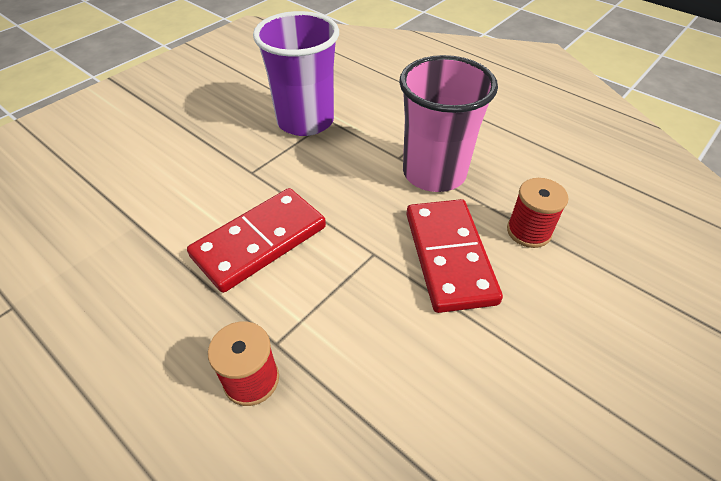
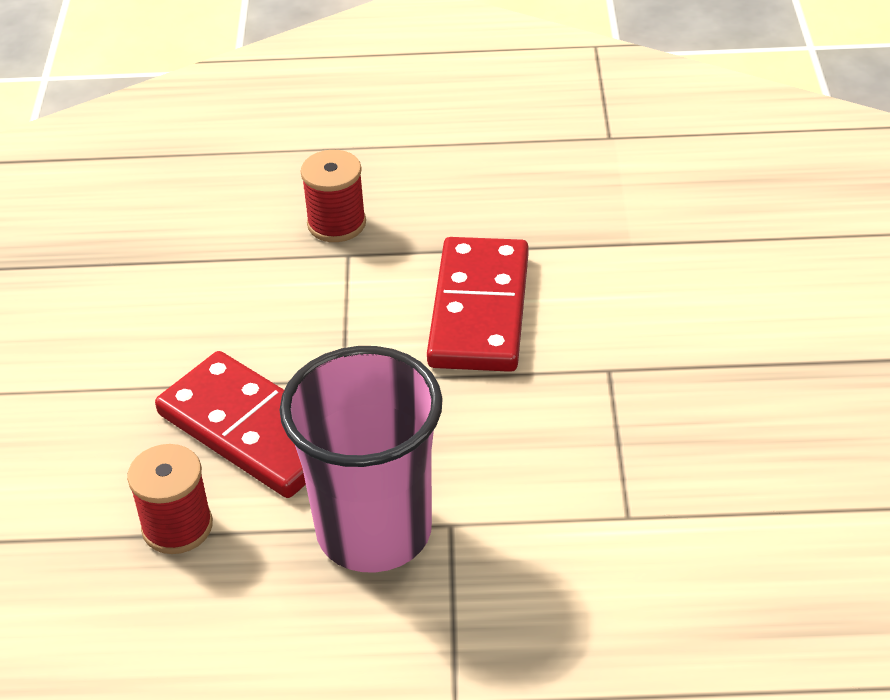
camera: 140 degrees right, 5 degrees down
purple cup [253,11,339,136] -> none

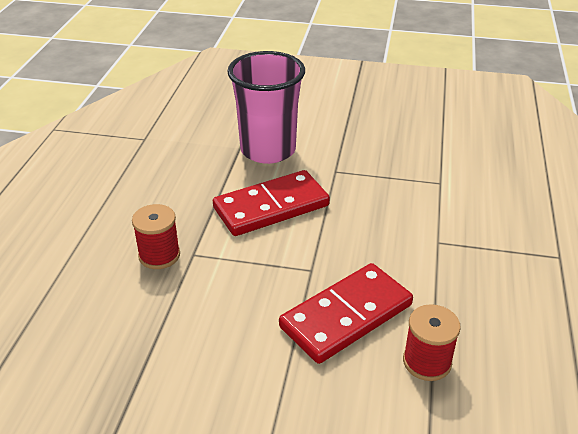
camera: 80 degrees left, 5 degrees down
pink cup [280,346,443,572] -> pink cup moved to [227,51,305,164]
red domino [427,237,529,372] -> red domino turned 45 degrees counterclockwise [213,170,330,236]

